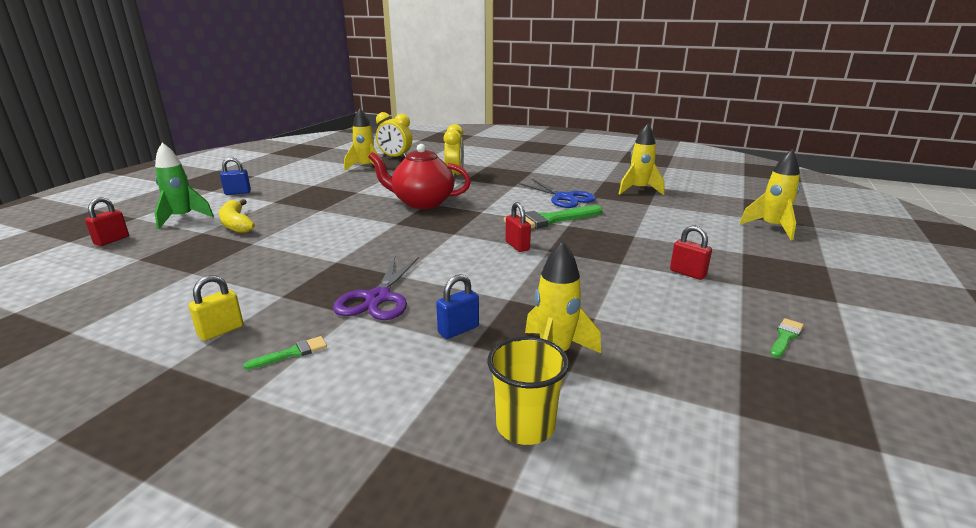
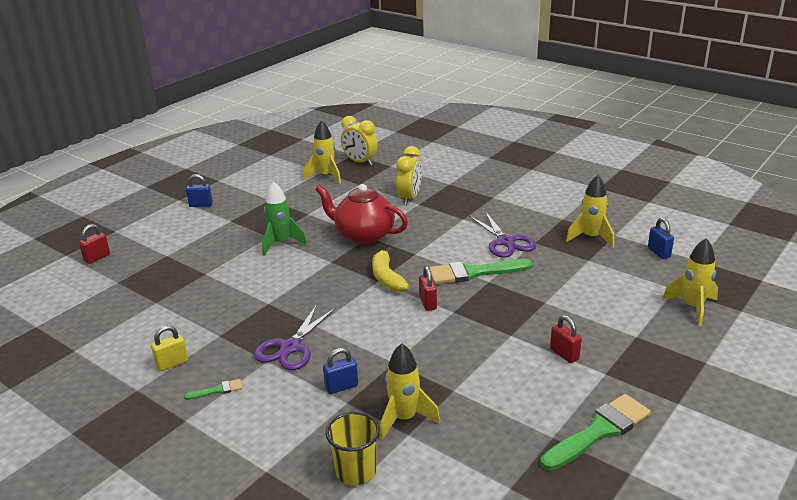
camera: 15 degrees right, 5 degrees up
green rocket [154,143,214,229] -> green rocket moved to [262,181,307,256]
yellow banana [219,199,255,233] -> yellow banana moved to [372,247,409,292]
blue scissors [519,179,596,208] -> purple scissors [469,211,536,257]
green brush [770,318,804,358] -> green brush [541,394,651,471], size x2.20
none -> blue padlock [648,218,674,259]

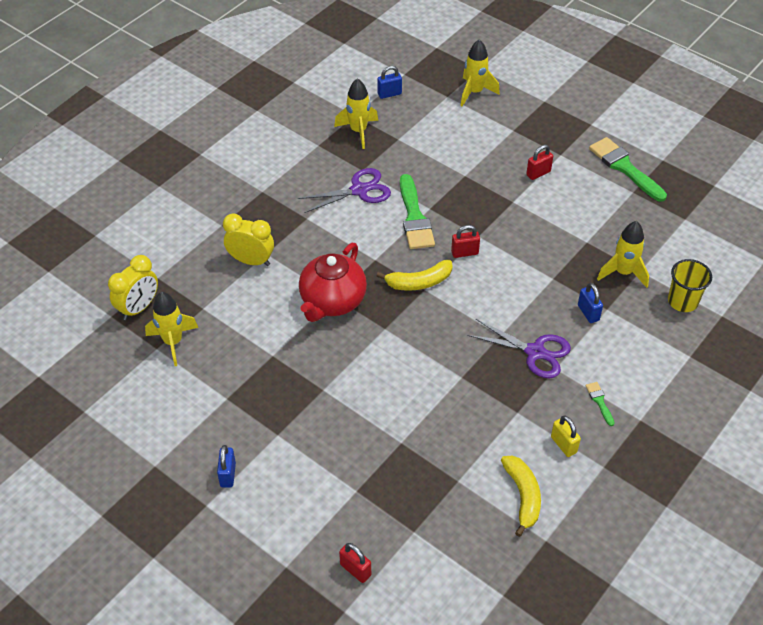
camera: 90 degrees left, 20 degrees up
green rocket [262,181,307,256] -> none
none -> yellow banana [501,456,541,537]

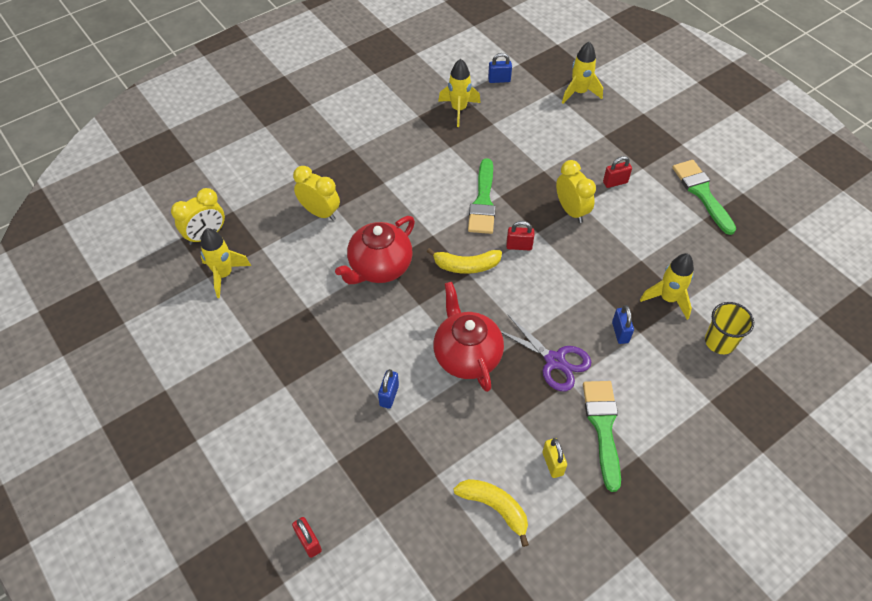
camera: 15 degrees right, 5 degrees up
blue padlock [217,445,236,488] -> blue padlock moved to [378,369,399,409]
purple scissors [298,168,391,213] -> none
yellow banana [501,456,541,537] -> yellow banana turned 60 degrees counterclockwise [454,479,529,547]
green brush [586,382,614,426] -> green brush [583,381,621,492], size x2.20
none -> red teapot [433,282,504,392]
none -> yellow clock [556,160,596,223]

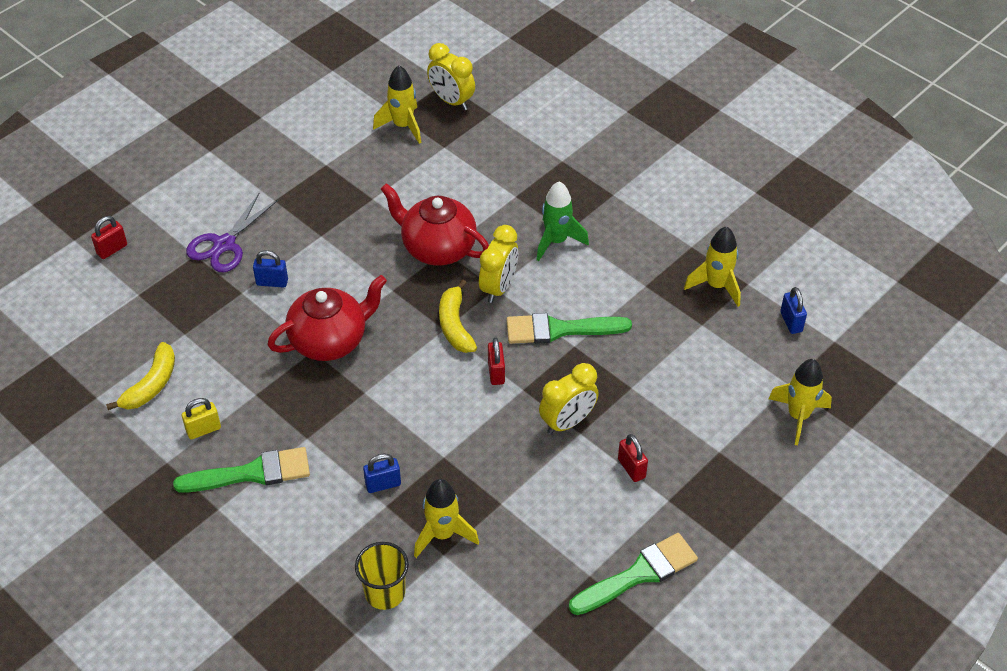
camera: 80 degrees right, 5 degrees down
yellow clock [293,166,340,221] -> yellow clock moved to [479,225,518,303]
purple scissors [501,314,591,391] -> purple scissors moved to [186,193,278,272]
none -> green rocket [536,181,589,261]

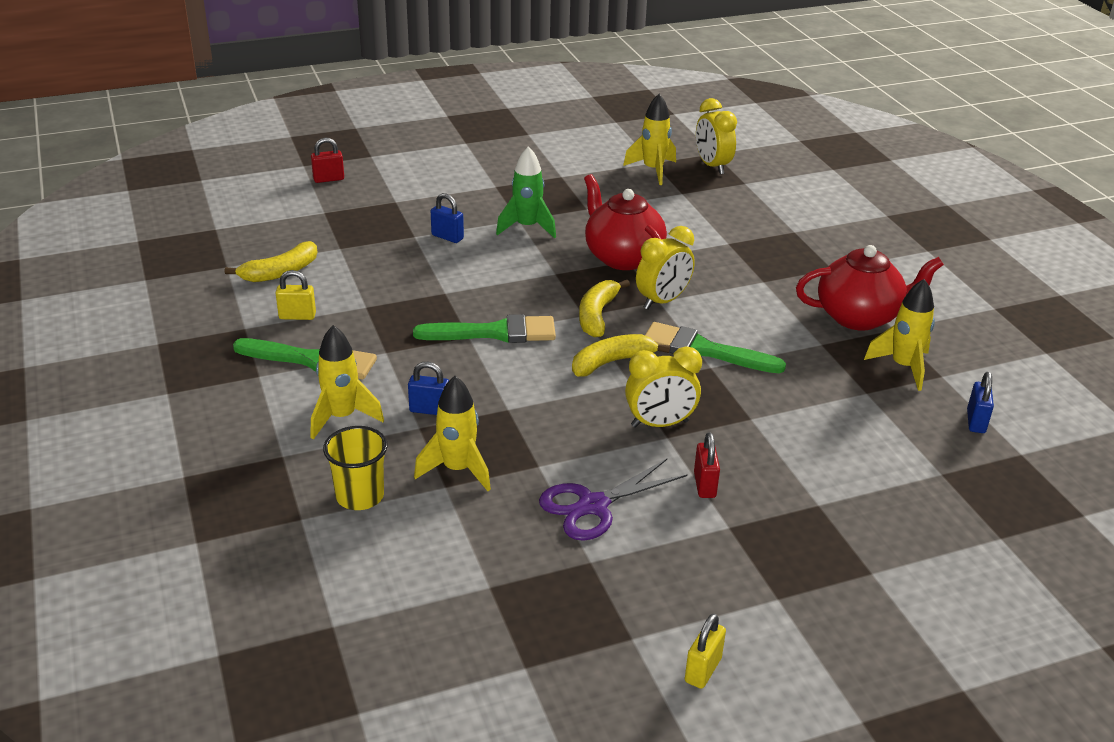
camera: 25 degrees right, 15 degrees down
purple scissors [186,193,278,272] -> purple scissors moved to [539,459,687,541]
red teapot [268,275,387,361] -> red teapot moved to [796,245,944,331]
red padlock [488,338,505,385] -> yellow banana [572,334,670,377]
green rocket [536,181,589,261] -> green rocket moved to [496,146,556,238]
green brush [569,533,698,615] -> green brush moved to [413,314,556,343]
yellow rocket [768,359,832,445] -> yellow rocket moved to [311,325,384,440]
none -> yellow padlock [685,614,726,689]

